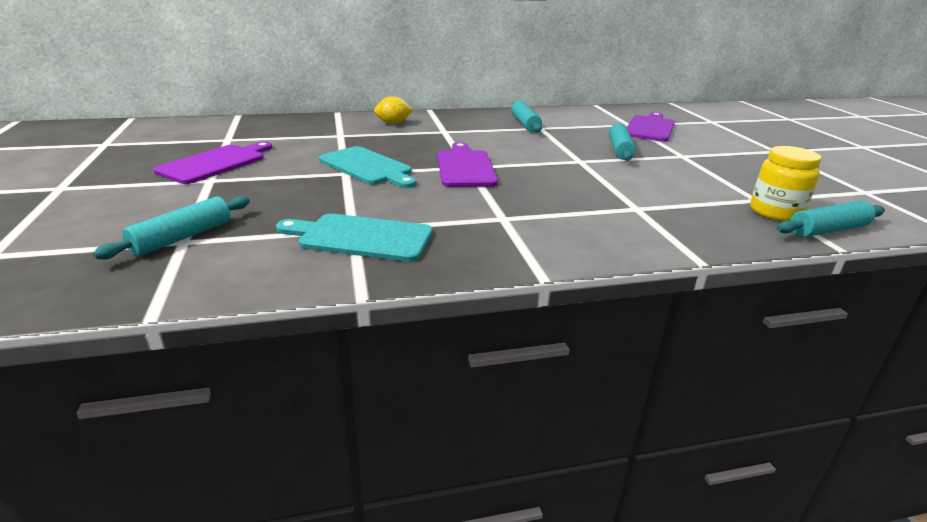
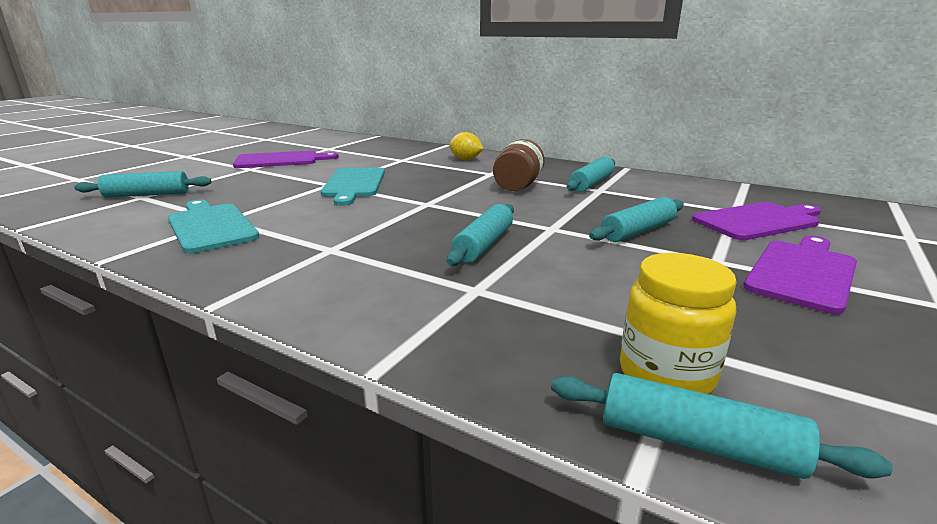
camera: 45 degrees right, 5 degrees down
purple cutting board [437,142,498,187] -> purple cutting board moved to [743,236,857,314]
none -> turquoise rolling pin [447,204,514,266]
none -> brown jar [493,139,545,191]

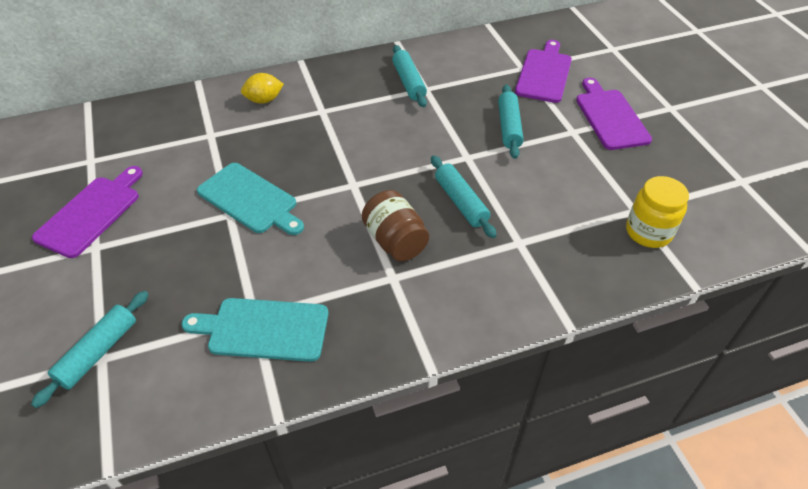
camera: 50 degrees left, 25 degrees up
brown jar [493,139,545,191] -> brown jar moved to [362,190,429,261]
turquoise rolling pin [551,373,893,479] -> none

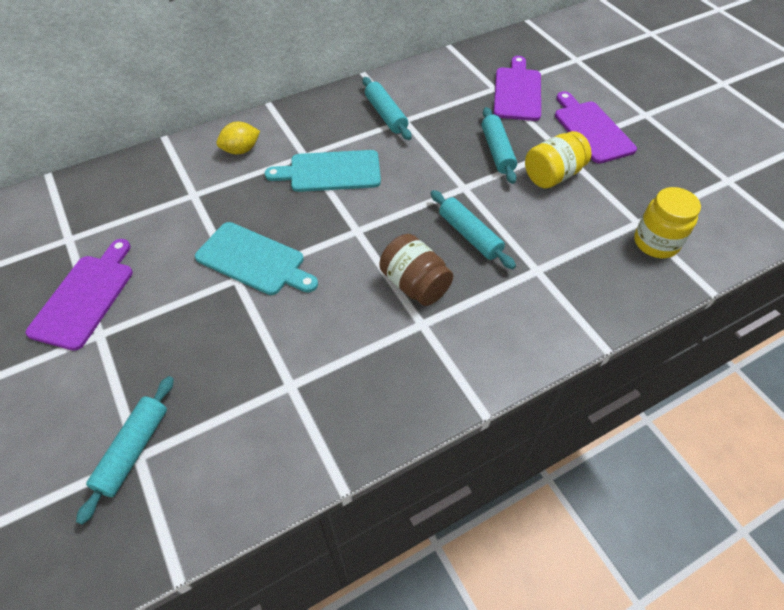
camera: 10 degrees left, 5 degrees up
turquoise cutting board [181,298,328,362] -> turquoise cutting board moved to [265,150,381,192]
none -> yellow jar [525,131,591,188]

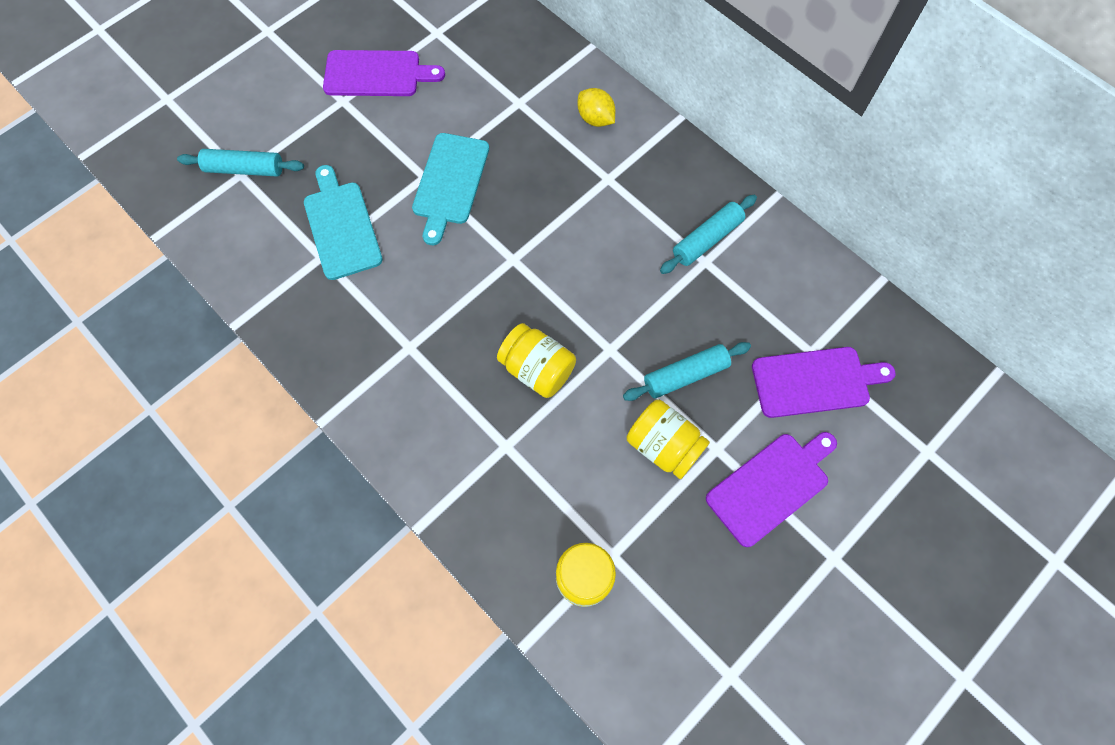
camera: 75 degrees right, 15 degrees up
turquoise cutting board [265,150,381,192] -> turquoise cutting board moved to [304,165,383,280]
brown jar [379,234,453,306] -> none
turquoise rolling pin [430,190,516,269] -> yellow jar [497,323,576,398]

